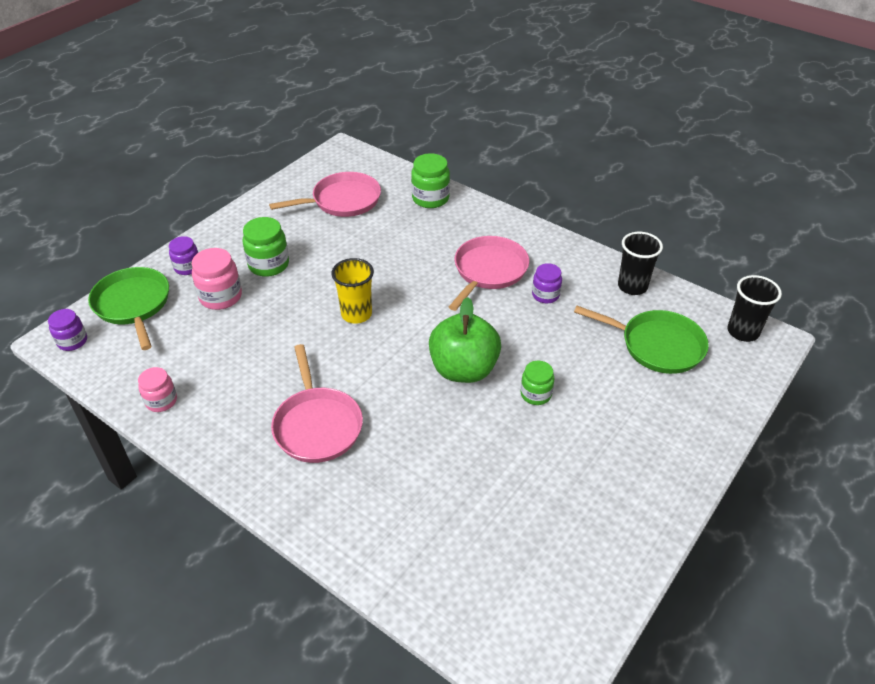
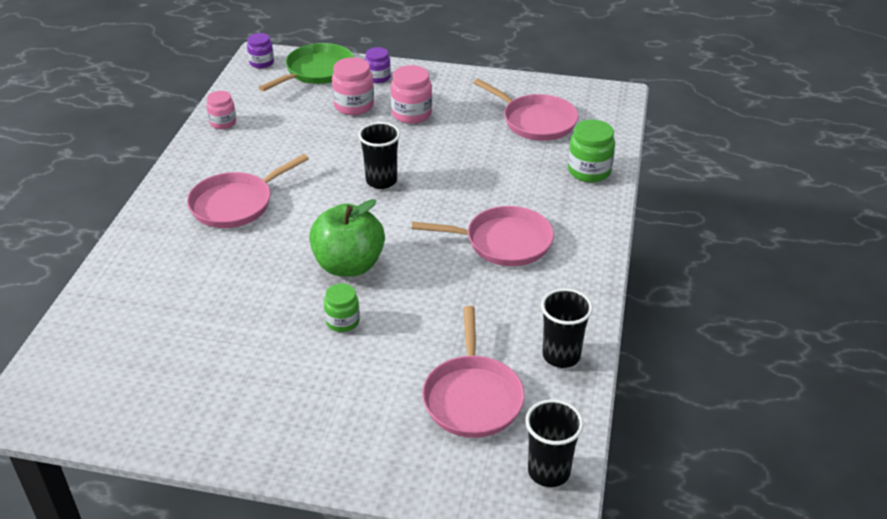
camera: 65 degrees right, 5 degrees down
green jar [243,217,289,277] -> pink jar [390,65,432,124]
yellow cup [331,258,374,324] -> black cup [358,122,400,189]
purple jar [532,263,562,303] -> none
green pan [574,306,709,374] -> pink pan [422,306,525,438]

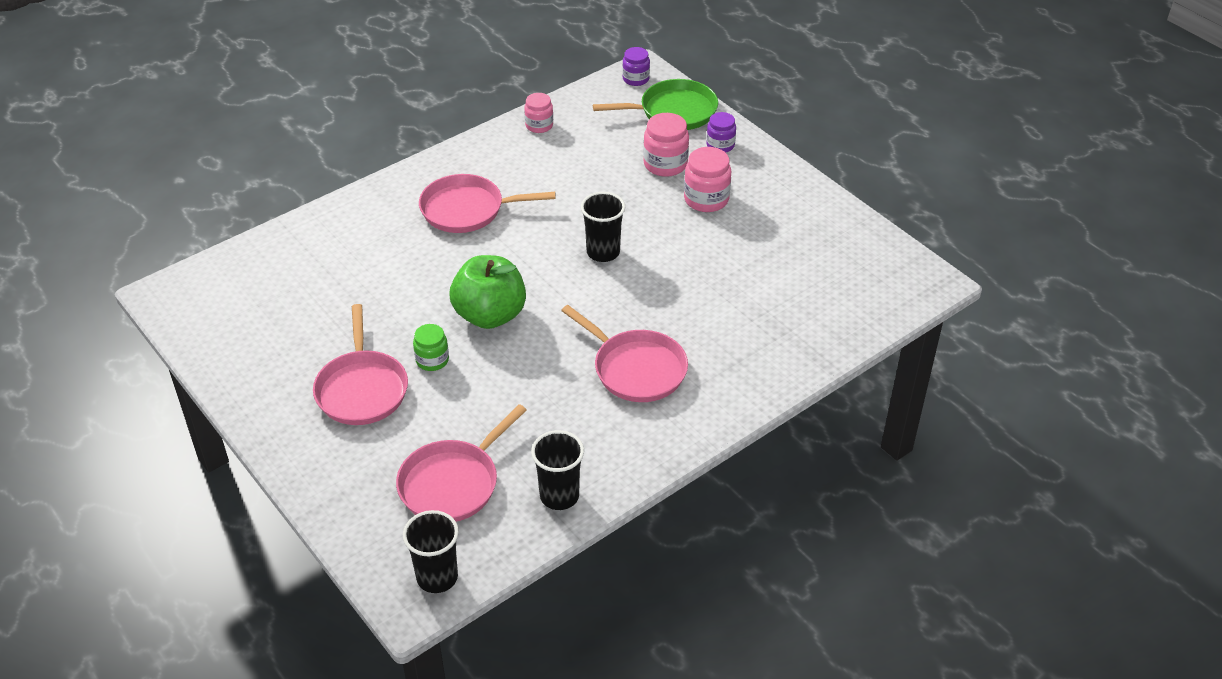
camera: 40 degrees right, 5 degrees up
pink pan [473,79,578,141] -> pink pan moved to [313,304,408,425]
green jar [568,120,615,183] -> none

